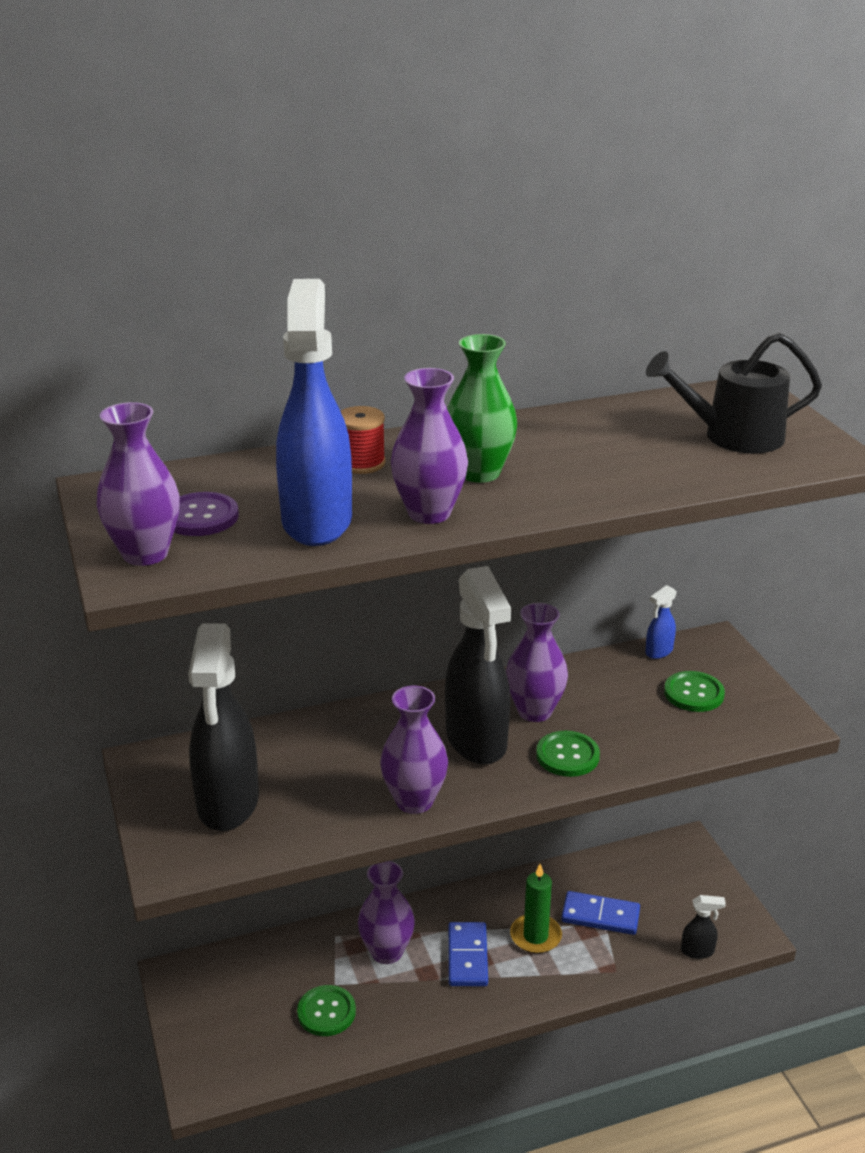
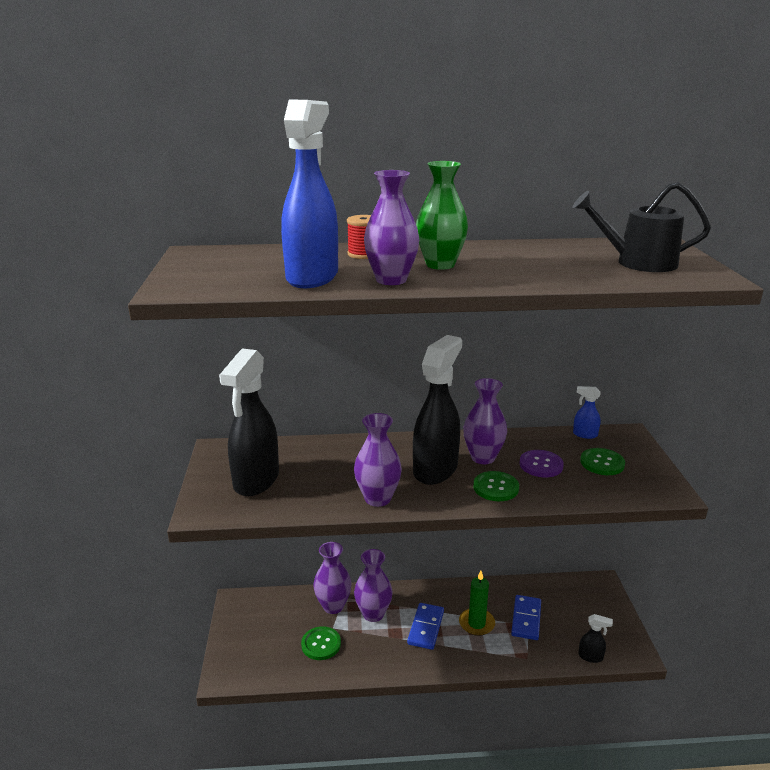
camera: 15 degrees right, 5 degrees down
purple vase [96,402,180,566] -> purple vase moved to [313,542,352,614]
purple button [174,492,239,536] -> purple button moved to [519,450,564,477]
black spray bottle [445,566,511,765] -> black spray bottle turned 150 degrees counterclockwise [413,335,462,485]
blue domino [561,891,640,935] -> blue domino turned 75 degrees clockwise [511,595,541,640]
blue spray bottle [645,585,677,659] -> blue spray bottle turned 45 degrees clockwise [573,386,601,439]

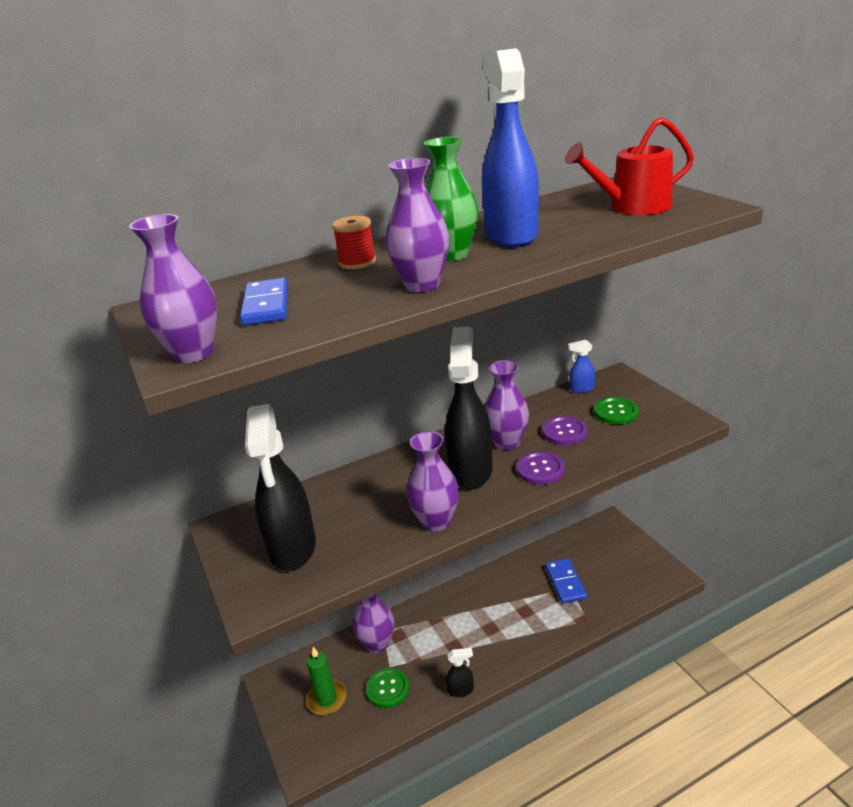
camera: 20 degrees left, 5 degrees up
blue spray bottle [281,99,338,288] -> blue spray bottle moved to [482,48,539,247]
purple vase [354,549,393,622] -> purple vase moved to [129,214,217,363]
blue domino [407,603,444,650] -> blue domino moved to [240,278,288,325]
green candle [459,571,495,636] -> green candle moved to [306,647,347,715]
green button [473,471,519,501] -> purple button [517,451,565,485]
black watering can [572,182,711,272] -> red watering can [565,117,694,215]
black spray bottle [578,614,613,663] -> black spray bottle moved to [446,648,474,697]

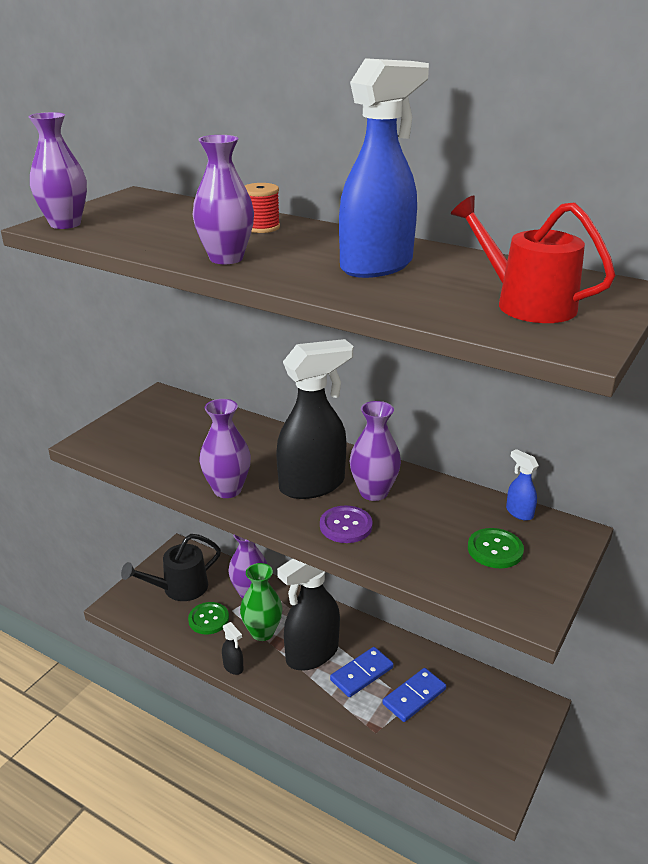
camera: 55 degrees right, 0 degrees up
blue domino [240,278,288,325] -> blue domino moved to [330,647,394,697]
black spray bottle [245,404,316,571] -> black spray bottle moved to [277,559,340,671]
green candle [306,647,347,715] -> black watering can [121,534,221,601]
green vase [424,137,478,261] -> green vase moved to [240,563,283,641]
purple button [542,416,587,445] -> none

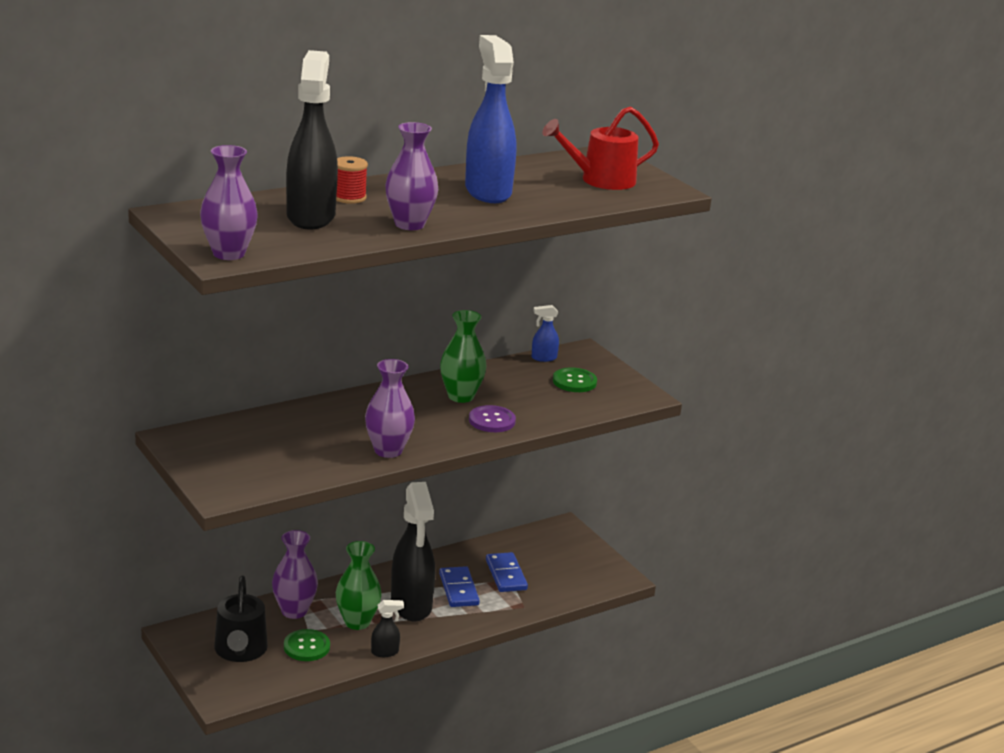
camera: 65 degrees left, 5 degrees down
black spray bottle [276,339,353,499] -> black spray bottle moved to [286,50,338,229]
purple vase [350,401,401,501] -> green vase [440,310,487,403]

